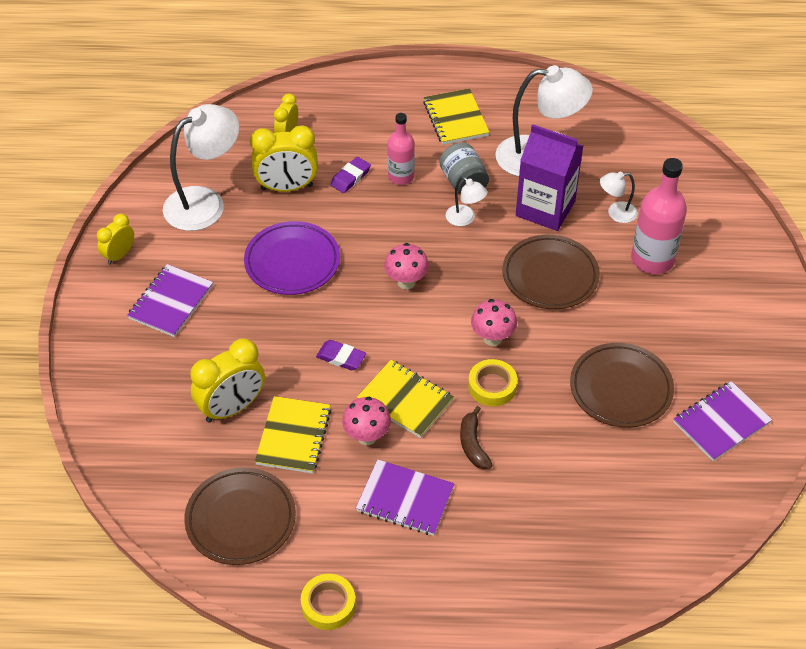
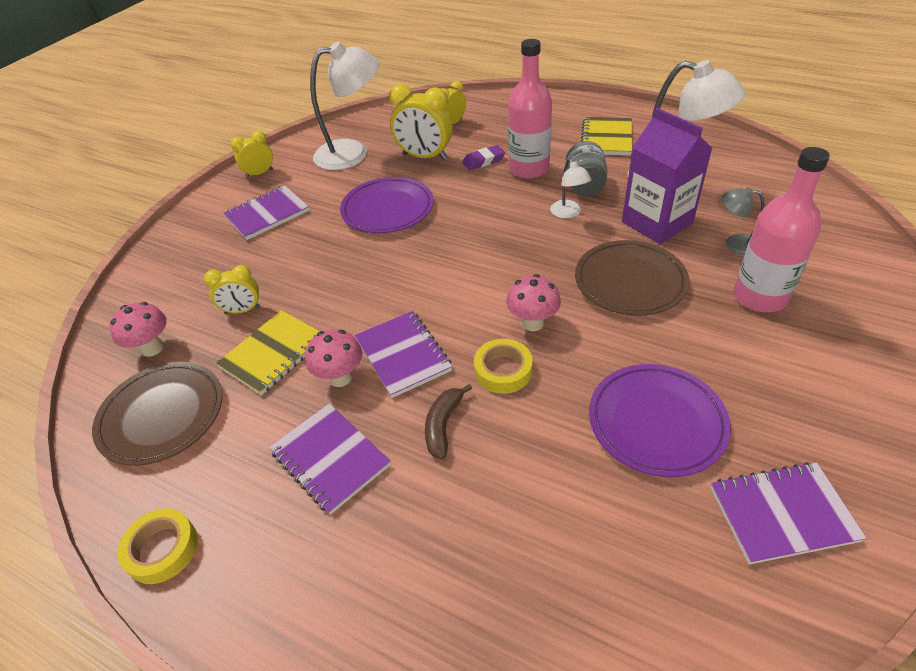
camera: 30 degrees right, 5 degrees down
yellow clock [190,338,265,423] -> yellow clock [204,265,260,314], size x0.59
purple eraser [316,340,366,370] -> none
yellow notebook [357,360,454,438] -> purple notebook [355,311,452,398]
pink mushroom [384,243,429,290] -> pink mushroom moved to [109,302,167,357]
pink bottle [387,113,415,185] -> pink bottle [508,39,552,179], size x1.56
brown plate [570,343,674,428] -> purple plate [589,364,731,477]
white lamp [600,172,638,223] -> grey lamp [721,187,764,255]

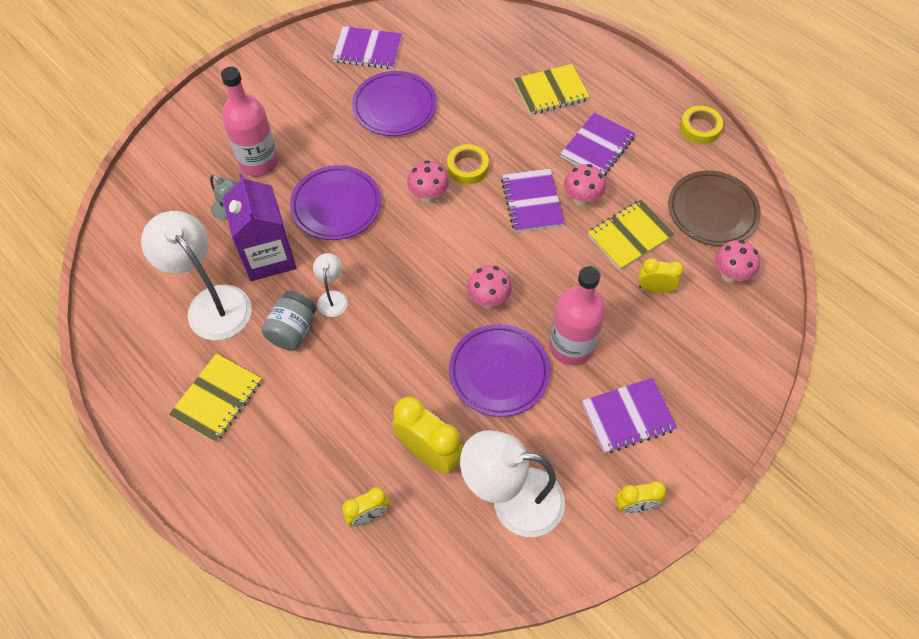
camera: 165 degrees left, 15 degrees up
purple notebook [269,403,391,515] -> purple notebook turned 60 degrees clockwise [560,112,636,176]
brown banana [425,384,472,459] -> none
purple eraser [462,145,505,170] -> none
pink bottle [508,39,552,179] -> pink bottle moved to [549,266,606,366]
brown plate [575,240,689,316] -> purple plate [290,165,381,240]
none -> pink mushroom [467,265,512,308]
none -> yellow notebook [514,64,590,115]

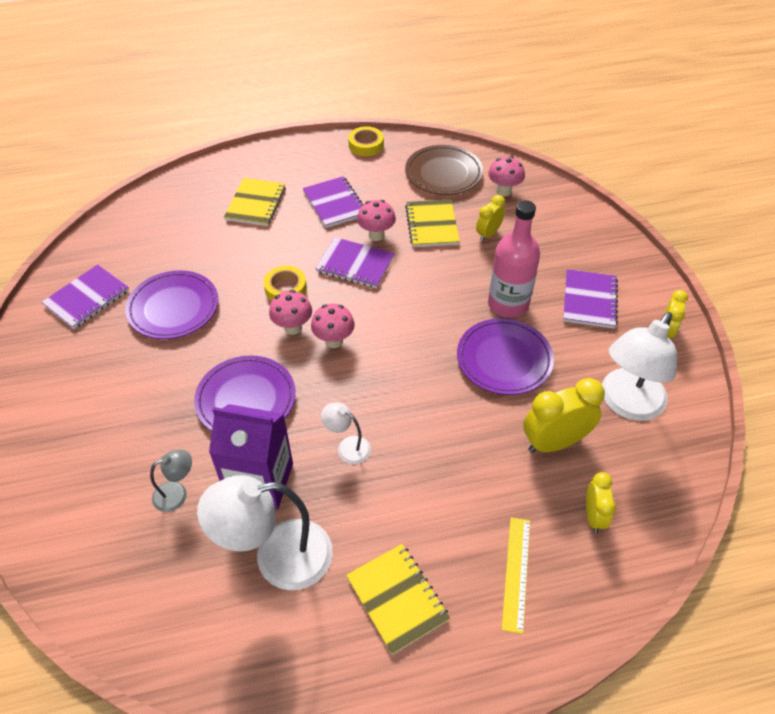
camera: 60 degrees left, 10 degrees down
pink bottle [221,67,279,177] -> none
grey jar [261,291,317,350] -> none
pink mushroom [467,265,512,308] -> pink mushroom moved to [311,304,355,348]
none -> yellow ruler [502,517,530,634]

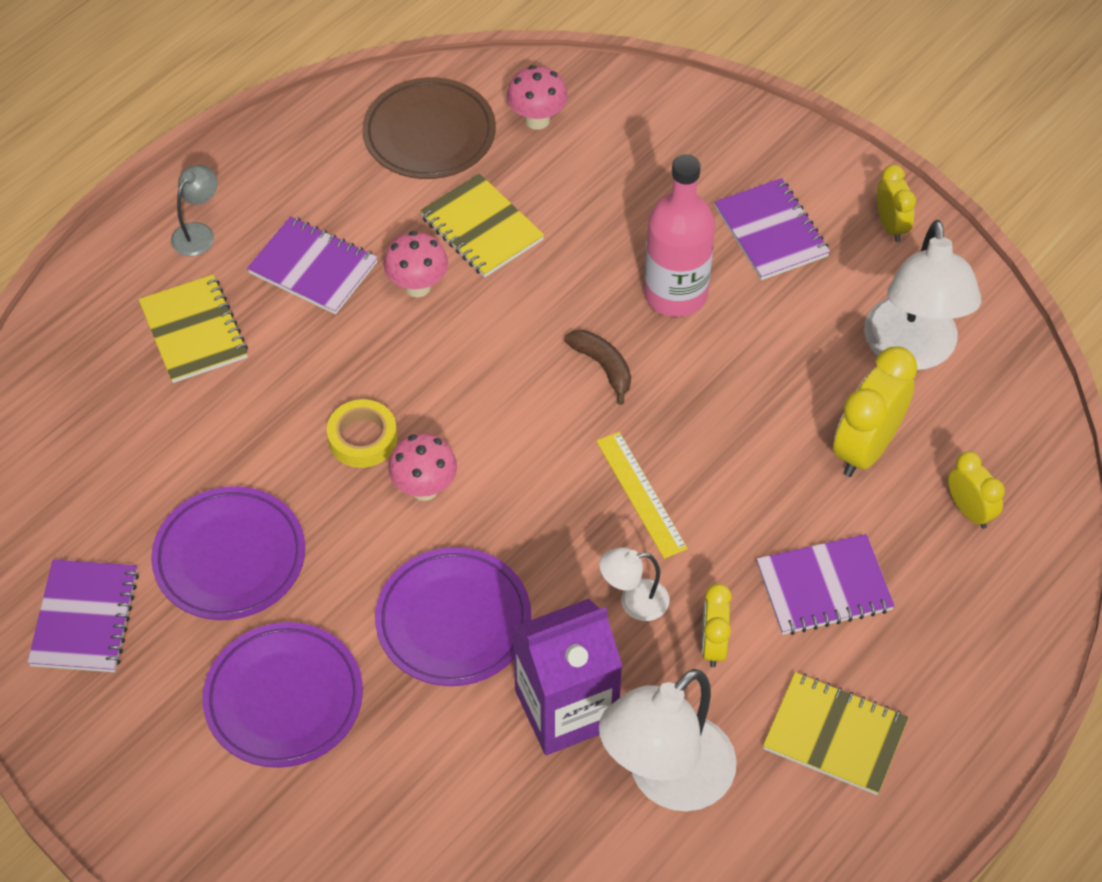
camera: 35 degrees left, 5 degrees up
grey lamp [150,450,192,512] -> grey lamp moved to [171,165,217,256]
pink mushroom [311,304,355,348] -> none
purple notebook [315,237,394,288] -> purple notebook moved to [757,534,895,635]
yellow tape [348,126,384,156] -> none
purple plate [457,318,554,395] -> purple plate moved to [203,622,363,768]
yellow clock [476,195,505,241] -> yellow clock moved to [701,584,732,667]
yellow ruler [502,517,530,634] -> yellow ruler moved to [596,432,688,559]
none -> brown banana [564,330,631,405]

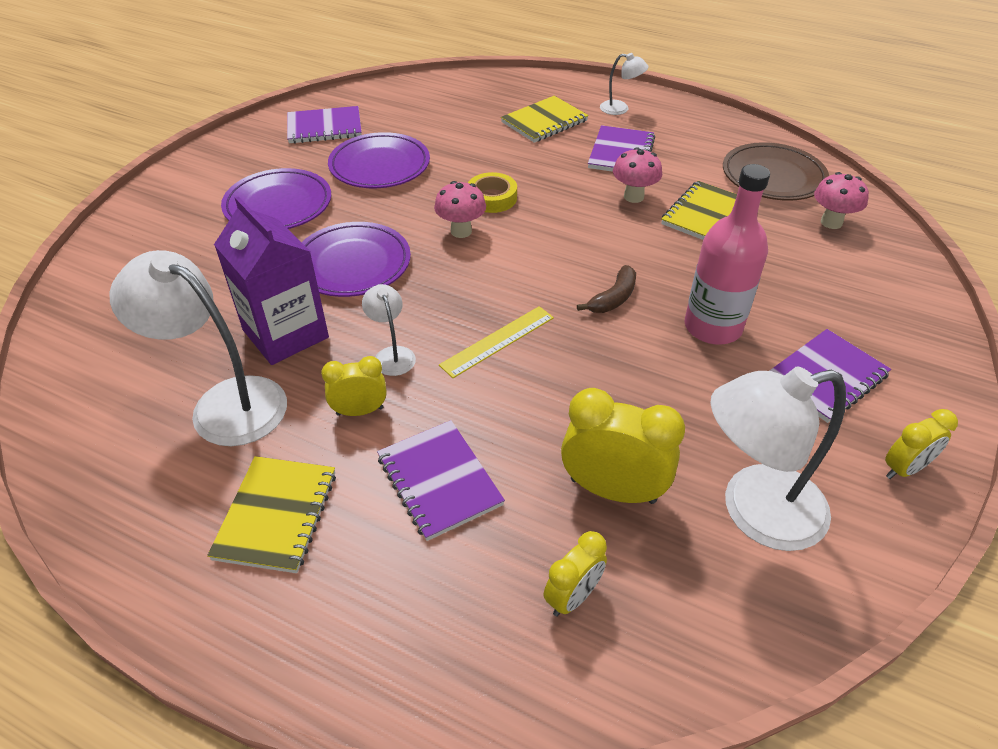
camera: 75 degrees right, 10 degrees down
grey lamp [171,165,217,256] -> white lamp [600,53,648,115]

